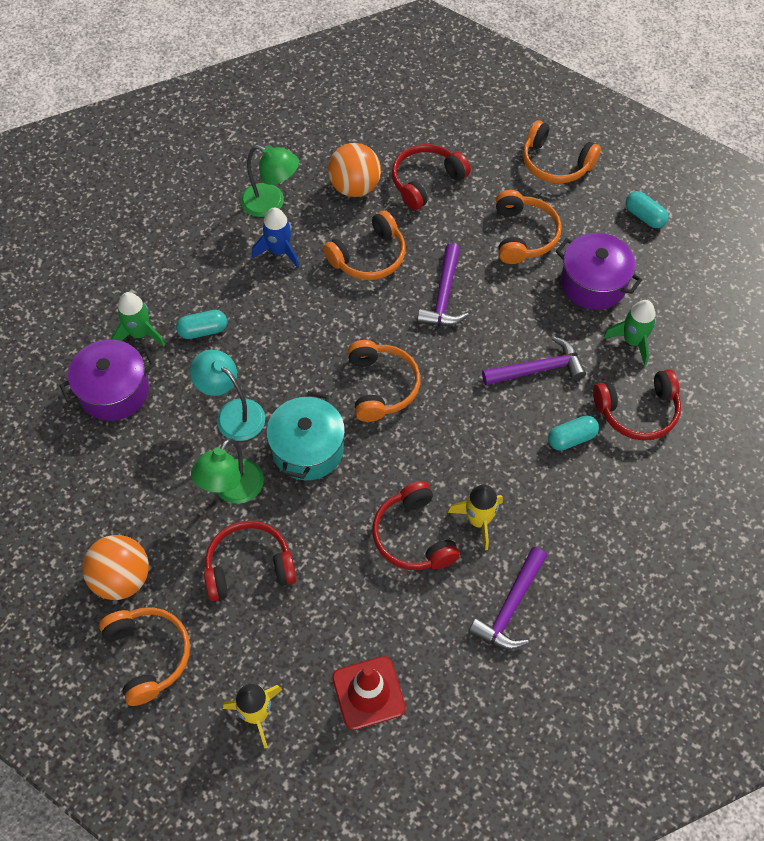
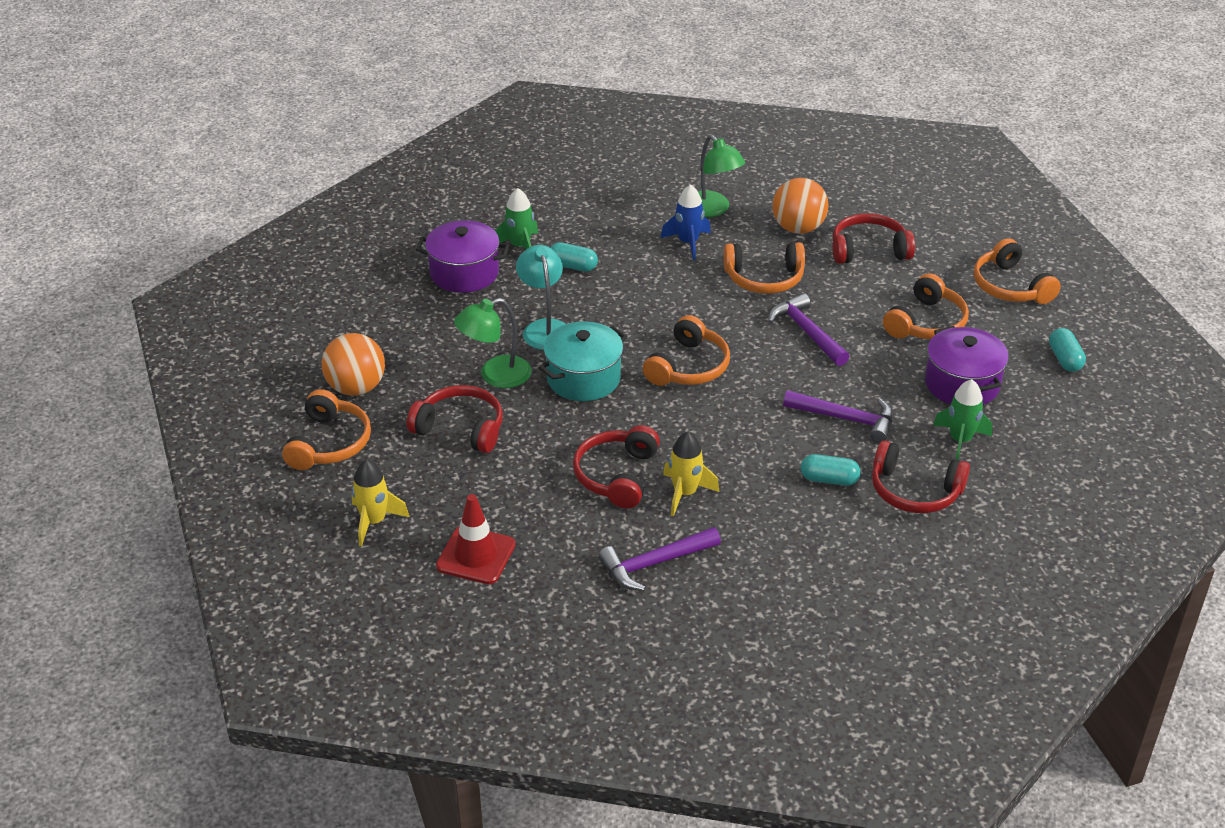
camera: 35 degrees right, 20 degrees down
purple hammer [417,243,469,326] -> purple hammer turned 105 degrees clockwise [768,293,850,366]

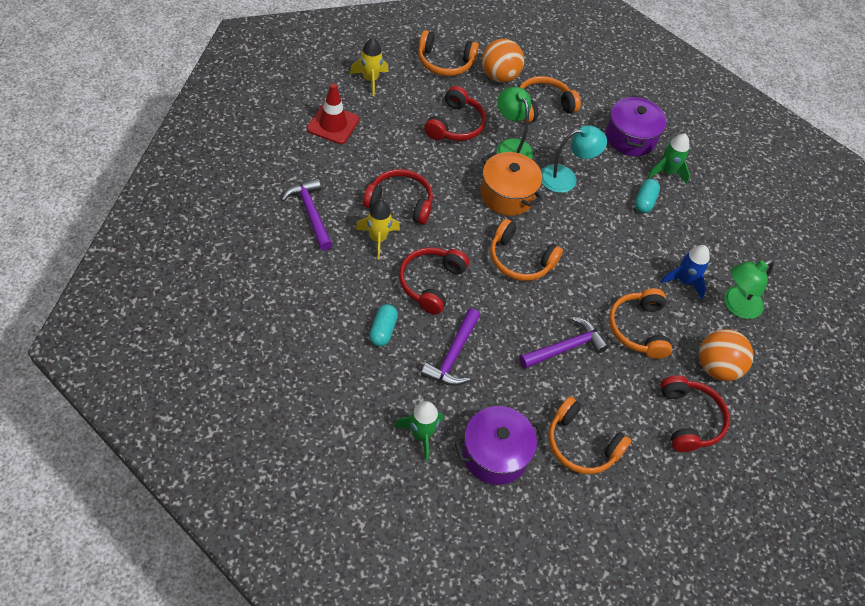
camera: 85 degrees right, 15 degrees up
turquoise pot [539,321,627,401] -> orange pot [480,151,542,216]
red headphones [872,440,970,513] -> red headphones moved to [399,247,469,315]
orange headphones [974,238,1061,304] -> orange headphones moved to [519,76,581,123]
turquoise capsule [1049,328,1086,372] -> none

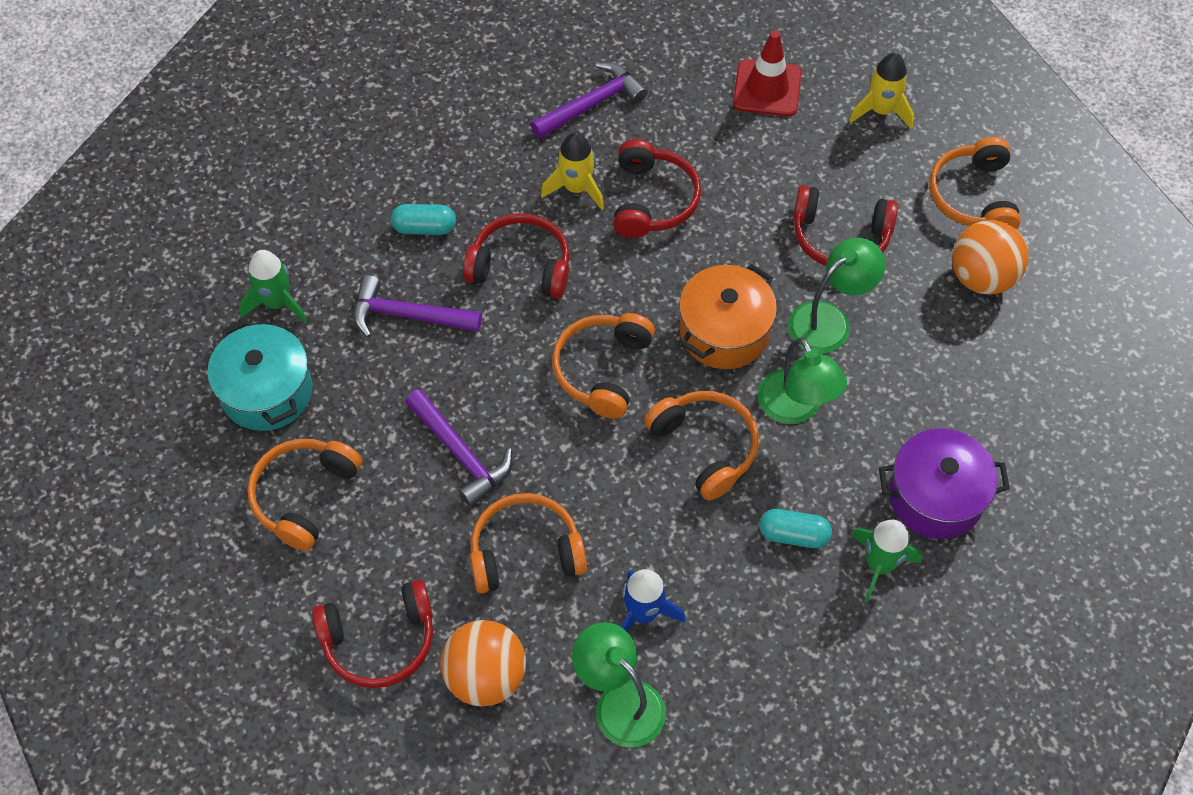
camera: 85 degrees right, 5 degrees up
purple pot [454,406,545,485] -> turquoise pot [207,320,312,431]
orange headphones [519,76,581,123] -> orange headphones moved to [644,391,759,501]
turquoise lamp [541,125,607,193] -> green lamp [758,338,847,424]

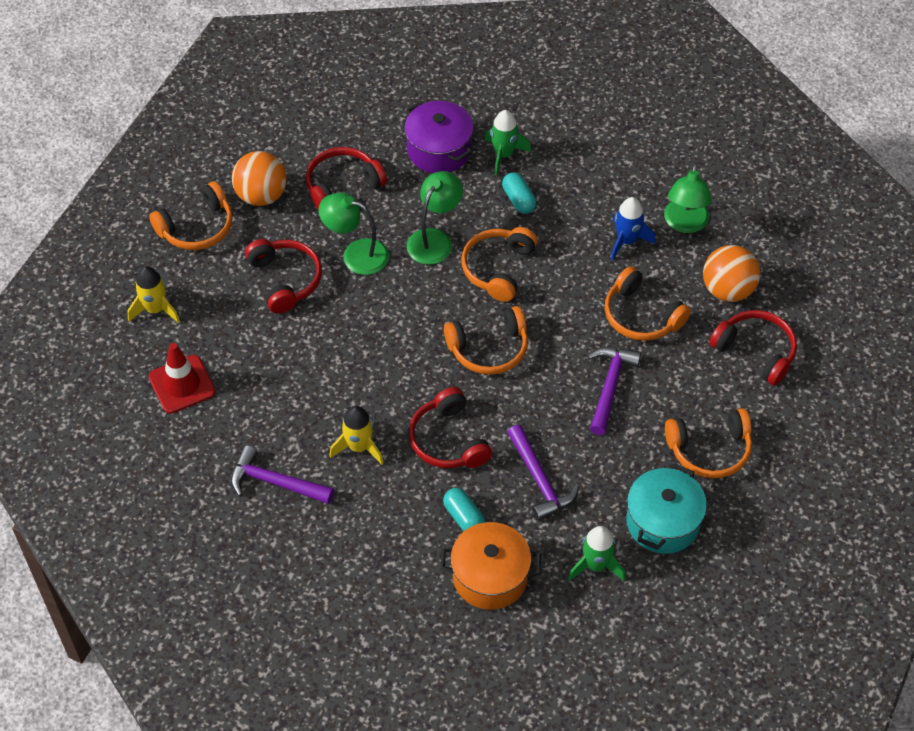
camera: 125 degrees left, 5 degrees down
red headphones [613,139,701,238] -> red headphones moved to [306,147,387,211]
orange pot [679,264,777,369] -> orange pot moved to [440,522,541,610]

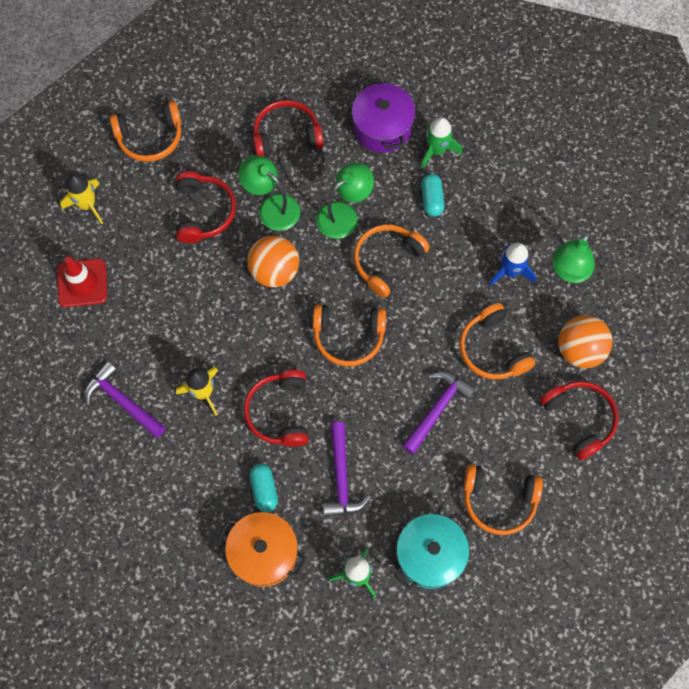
camera: 20 degrees right, 15 degrees up
orange ball [232,151,287,206] -> orange ball moved to [247,236,299,287]

